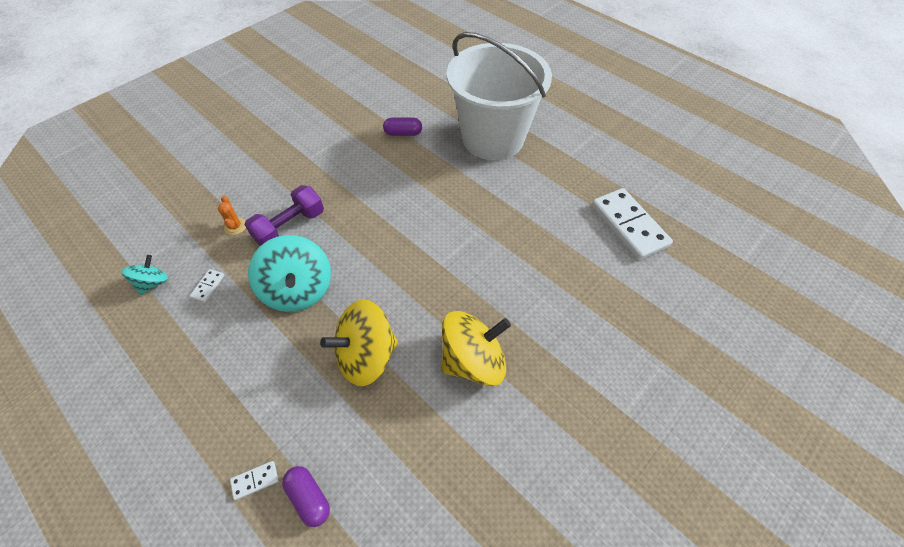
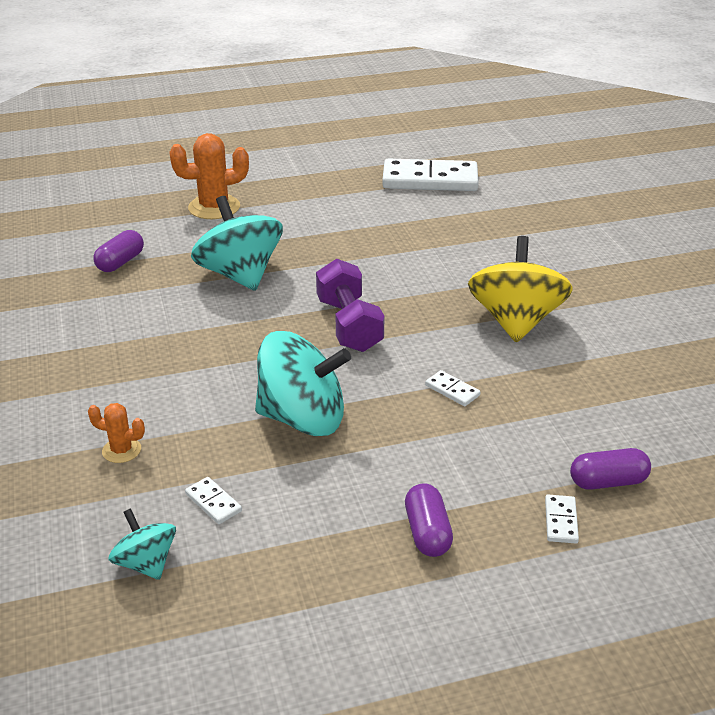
camera: 60 degrees left, 20 degrees down
purple dumbbell [244,185,324,246] -> purple dumbbell moved to [316,259,385,352]
yellow spinning top [320,299,398,386] -> white domino [425,370,480,406]
white bucket [447,32,552,160] -> orange cactus [169,133,249,219]
none -> turquoise spinning top [191,196,283,291]
none -> purple capsule [405,484,453,557]

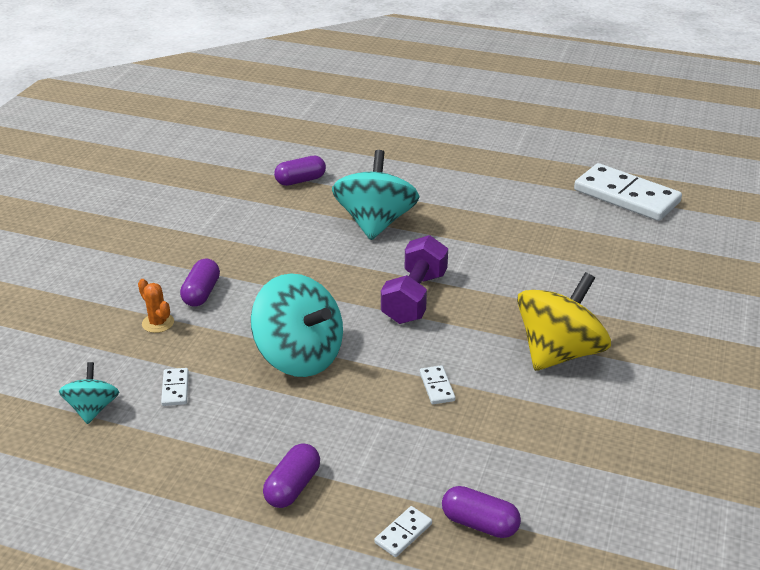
camera: 35 degrees right, 0 degrees up
orange cactus [169,133,249,219] -> none
none -> purple capsule [180,259,220,307]

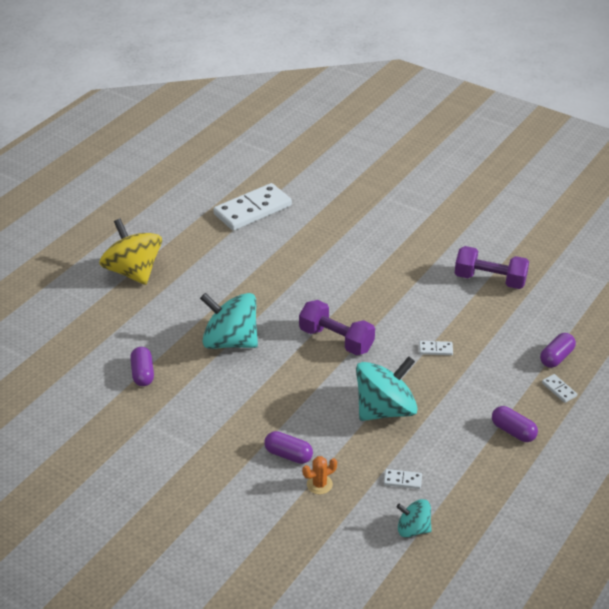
camera: 75 degrees left, 5 degrees up
yellow spinning top [517,272,611,371] -> yellow spinning top moved to [99,218,162,285]
none -> purple dumbbell [455,246,529,289]

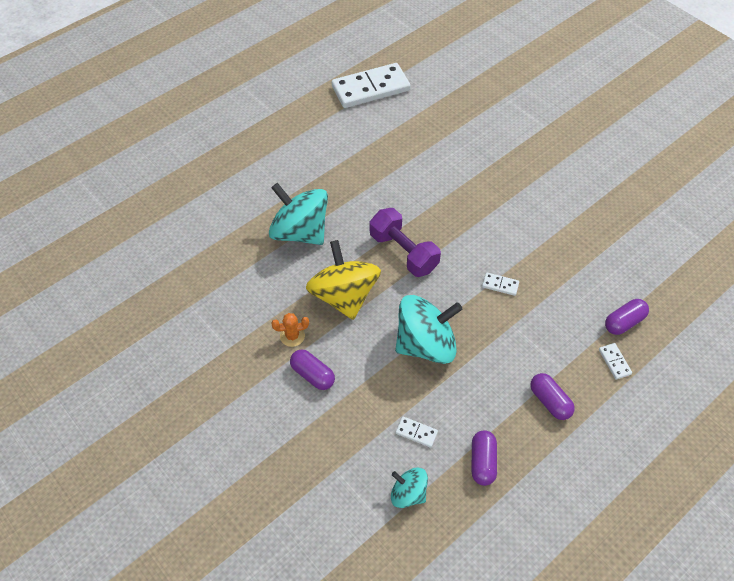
camera: 15 degrees right, 15 degrees up
yellow spinning top [99,218,162,285] -> yellow spinning top moved to [306,240,381,320]
purple capsule [130,347,154,386] -> purple capsule moved to [471,430,497,486]
orange cactus [302,456,337,494] -> orange cactus moved to [271,313,309,347]
purple dumbbell [455,246,529,289] -> none

